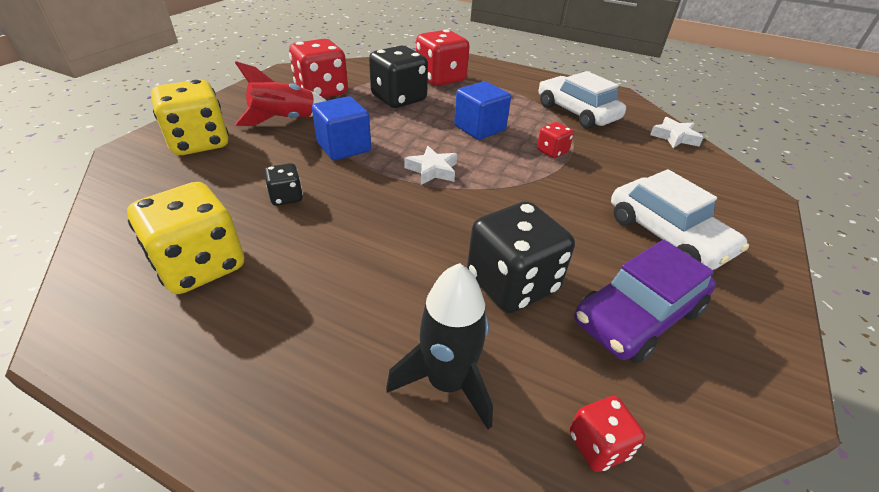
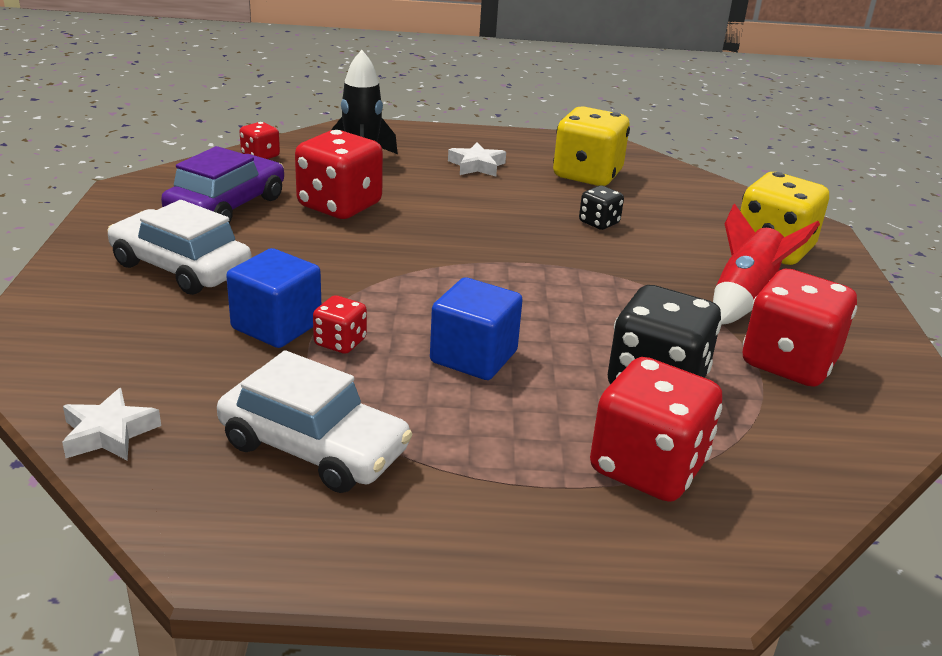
camera: 155 degrees right, 10 degrees down
blue cube [312,96,371,160] -> blue cube moved to [226,248,321,348]
white star [405,146,457,185] -> white star moved to [448,142,506,177]
black dice [467,202,575,313] -> red dice [295,130,383,219]

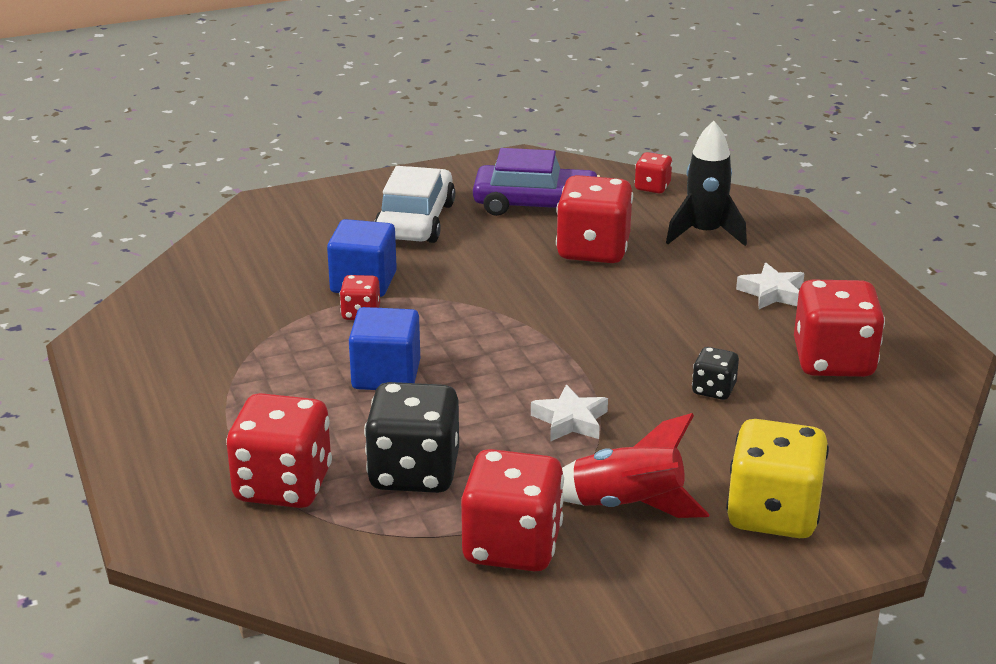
camera: 70 degrees right, 0 degrees up
white star [62,388,161,461] -> white star moved to [531,384,608,442]
white car [217,350,413,493] -> none
yellow dice [553,106,630,186] -> red dice [794,279,885,377]

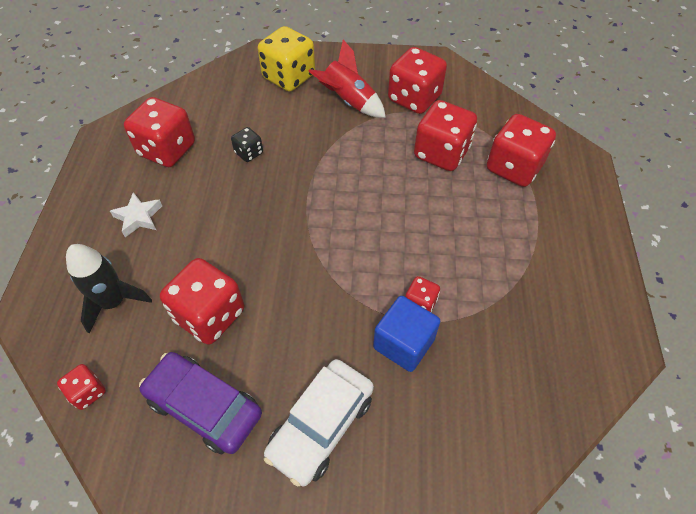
camera: 155 degrees left, 25 degrees up
blue cube [349,307,420,390] -> none
black dice [364,382,459,493] -> red dice [414,100,477,171]
white star [531,384,608,442] -> none

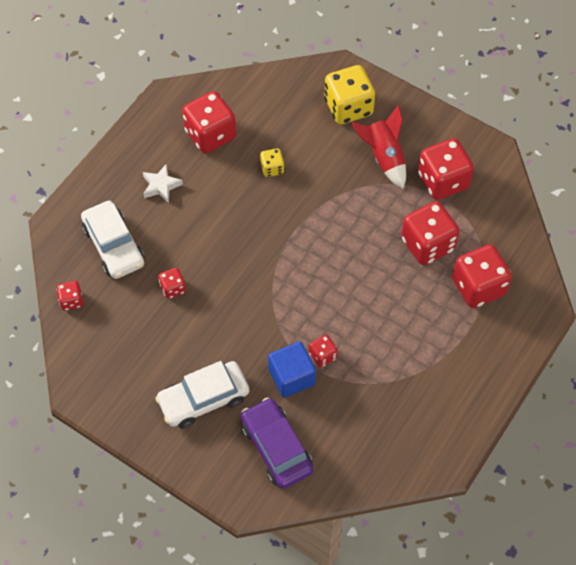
camera: 30 degrees right, 5 degrees up
black rocket [66,244,152,334] -> white car [81,201,145,279]
purple car [139,352,262,454] -> purple car moved to [241,397,313,489]
red dice [160,258,244,345] -> red dice [158,268,186,299], size x0.50
black dice [231,127,263,162] -> yellow dice [260,148,284,177]

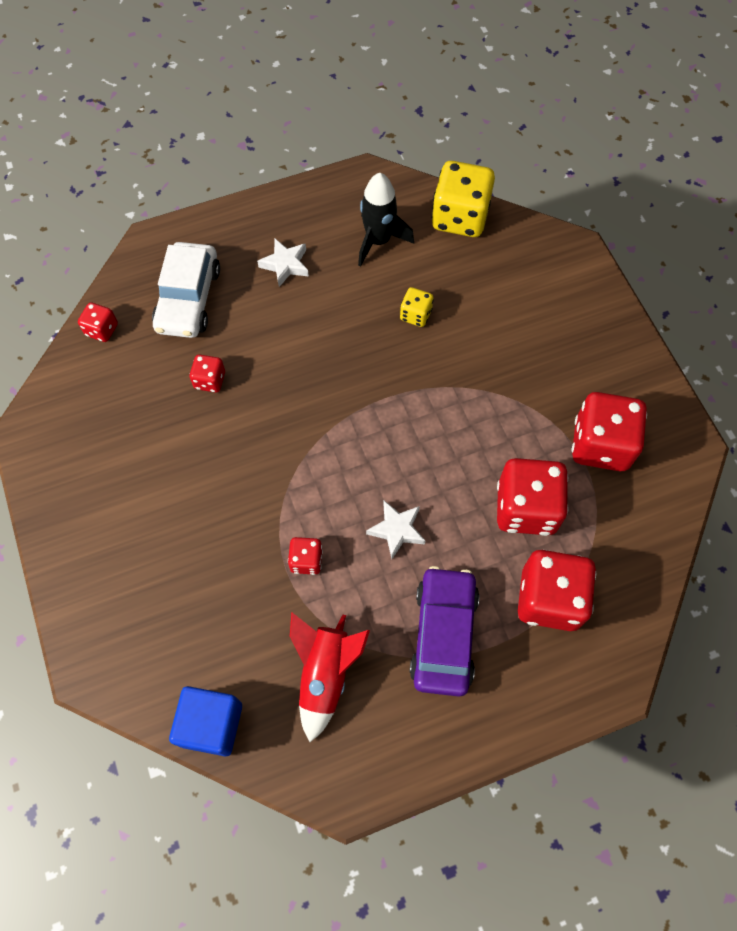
camera: 35 degrees right, 5 degrees up
white car [155,361,249,429] -> none
red dice [182,91,236,153] -> black rocket [358,173,414,267]
purple car [241,397,313,489] -> purple car moved to [409,566,479,697]
blue cube [268,341,316,398] -> blue cube moved to [169,686,242,756]
yellow dice [324,65,375,124] -> yellow dice moved to [431,161,495,237]
red rocket [352,105,406,189] -> red rocket moved to [290,612,370,742]
none -> white star [366,500,425,559]

